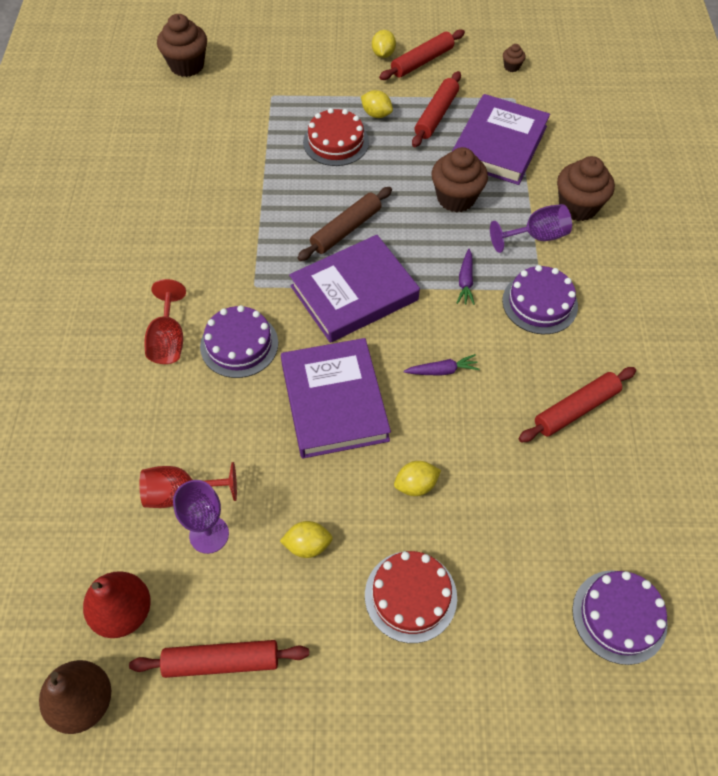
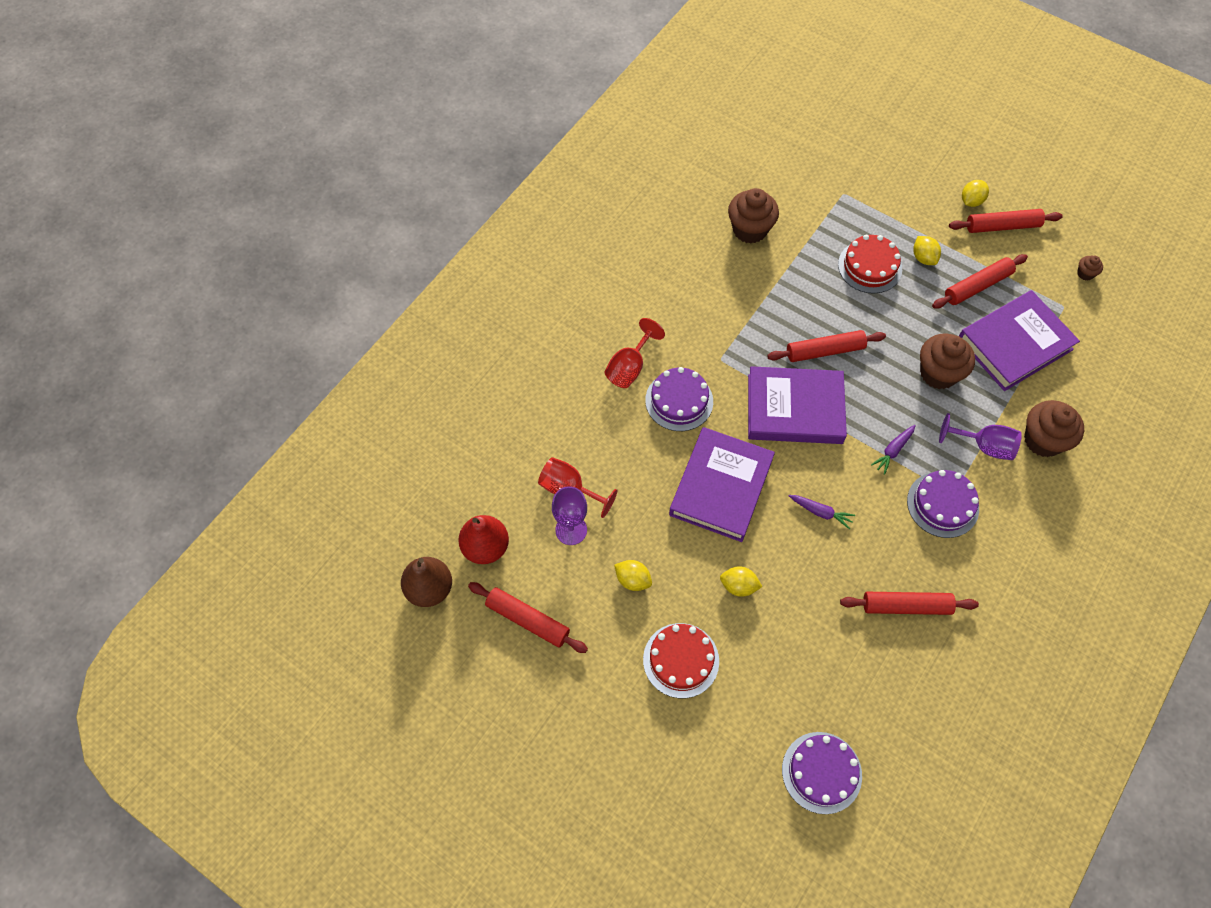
camera: 35 degrees right, 5 degrees up
brown cupcake [157,14,207,77] -> brown cupcake moved to [728,188,779,244]
brown rolling pin [297,187,392,261] -> red rolling pin [767,330,886,362]

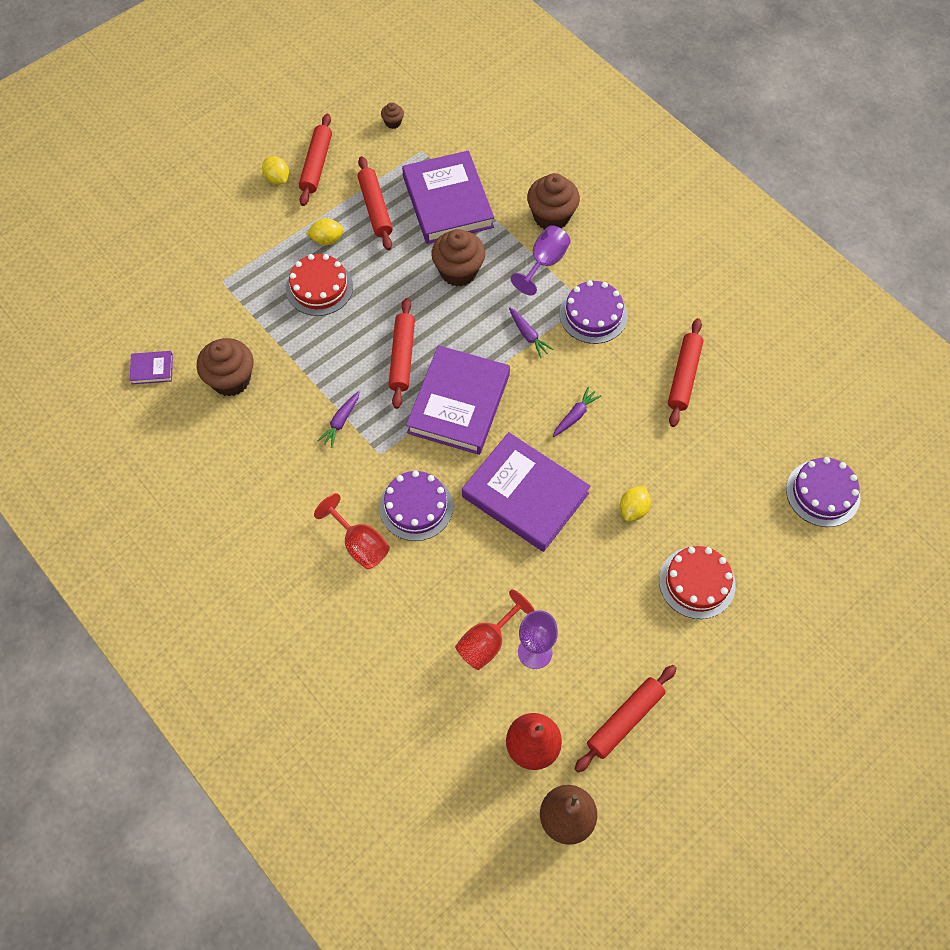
camera: 75 degrees left, 0 degrees up
yellow lemon [614,560,652,591] -> none
none -> purple book [130,351,173,384]
none -> purple carrot [317,391,359,448]

